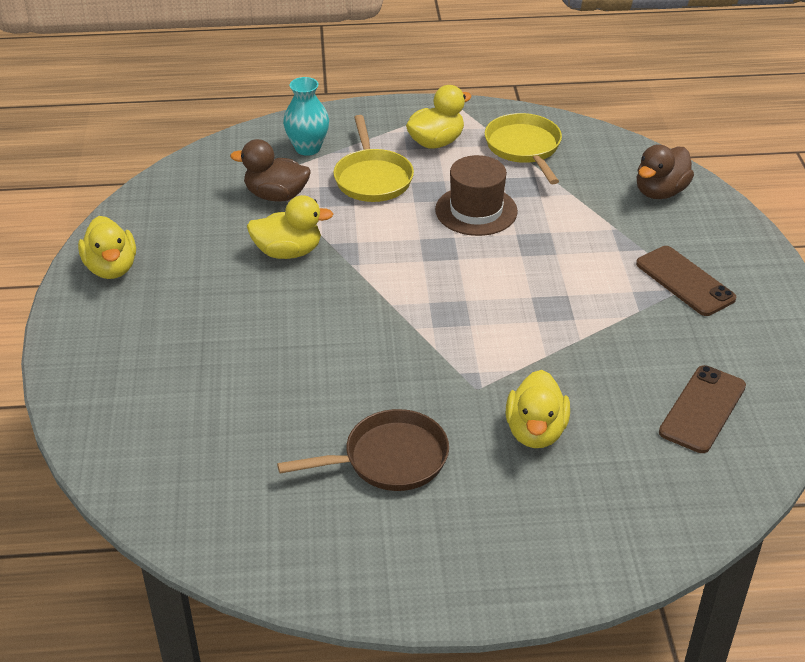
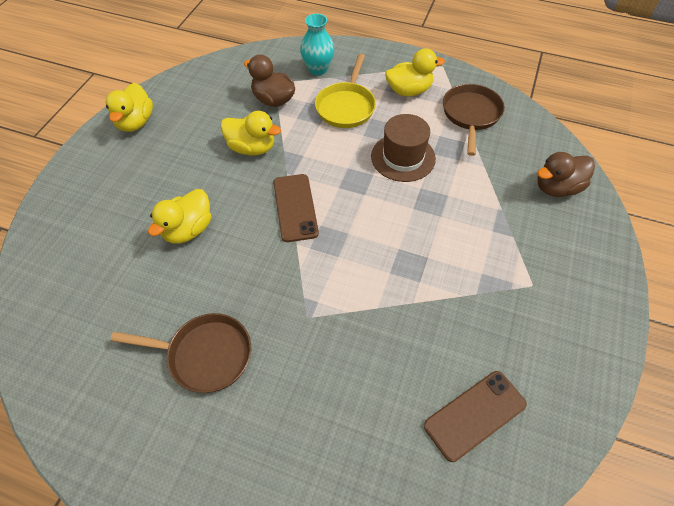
camera: 25 degrees right, 15 degrees up
yellow pan [485,113,562,184] -> brown pan [443,84,505,156]
yellow duck [506,370,570,448] -> yellow duck moved to [148,189,211,244]
brown phone [636,246,736,316] -> brown phone moved to [273,174,319,242]

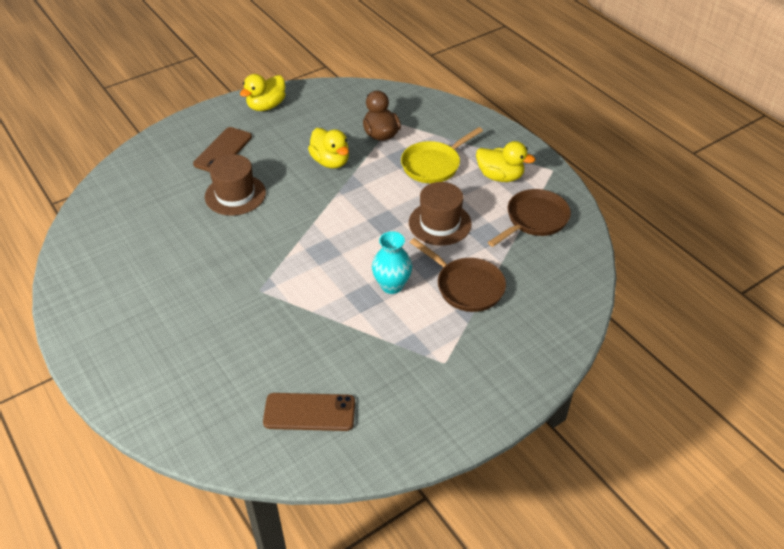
camera: 35 degrees right, 10 degrees down
brown pan [111,313,251,393] -> brown pan moved to [410,238,506,312]
yellow duck [148,189,211,244] -> brown hat [205,154,266,216]
brown phone [273,174,319,242] -> brown phone moved to [193,127,252,172]
turquoise vase [300,14,334,75] -> turquoise vase moved to [372,231,412,294]
brown duck [537,152,595,197] -> none

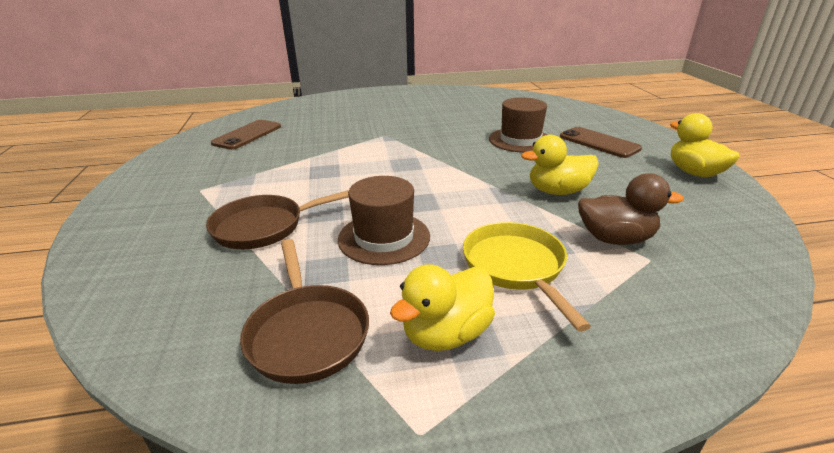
camera: 115 degrees right, 15 degrees down
turquoise vase [372,231,412,294] -> none

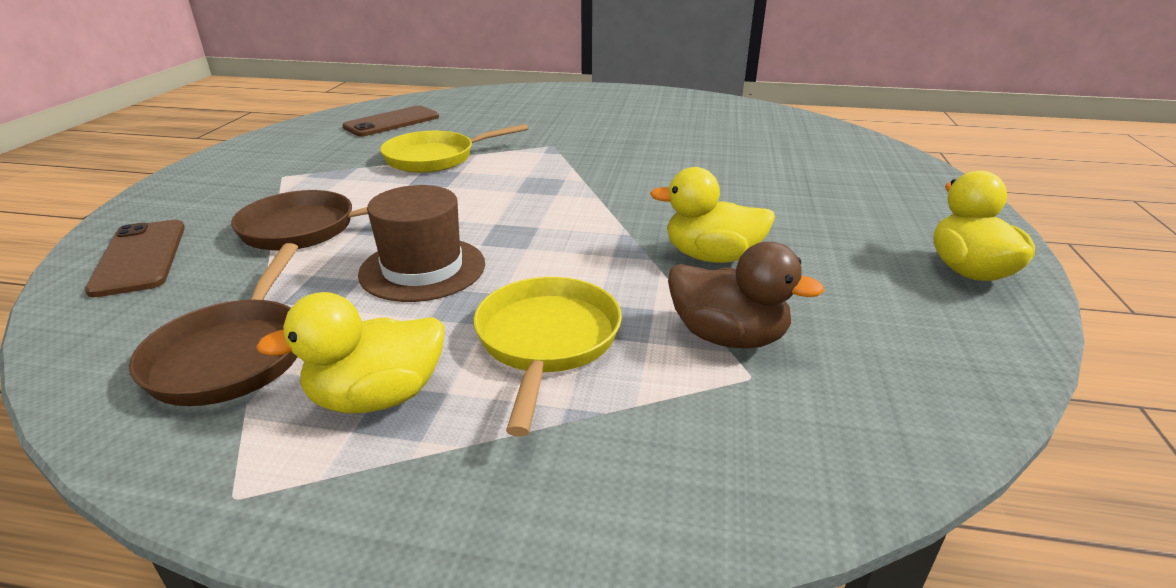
camera: 20 degrees right, 0 degrees up
brown hat [489,97,548,153] -> none
brown phone [560,127,642,158] -> brown phone moved to [85,220,185,297]
none -> yellow pan [380,124,528,173]

